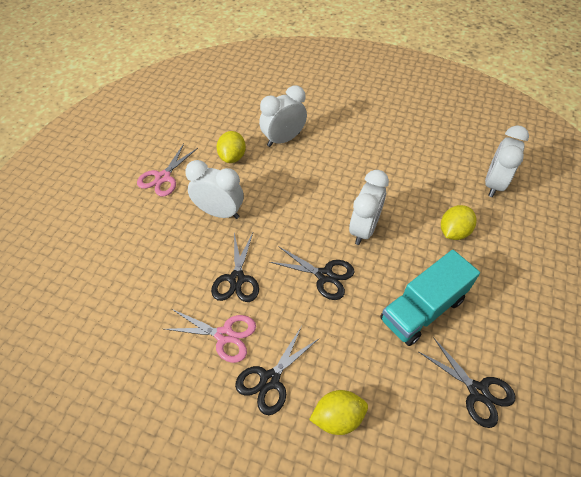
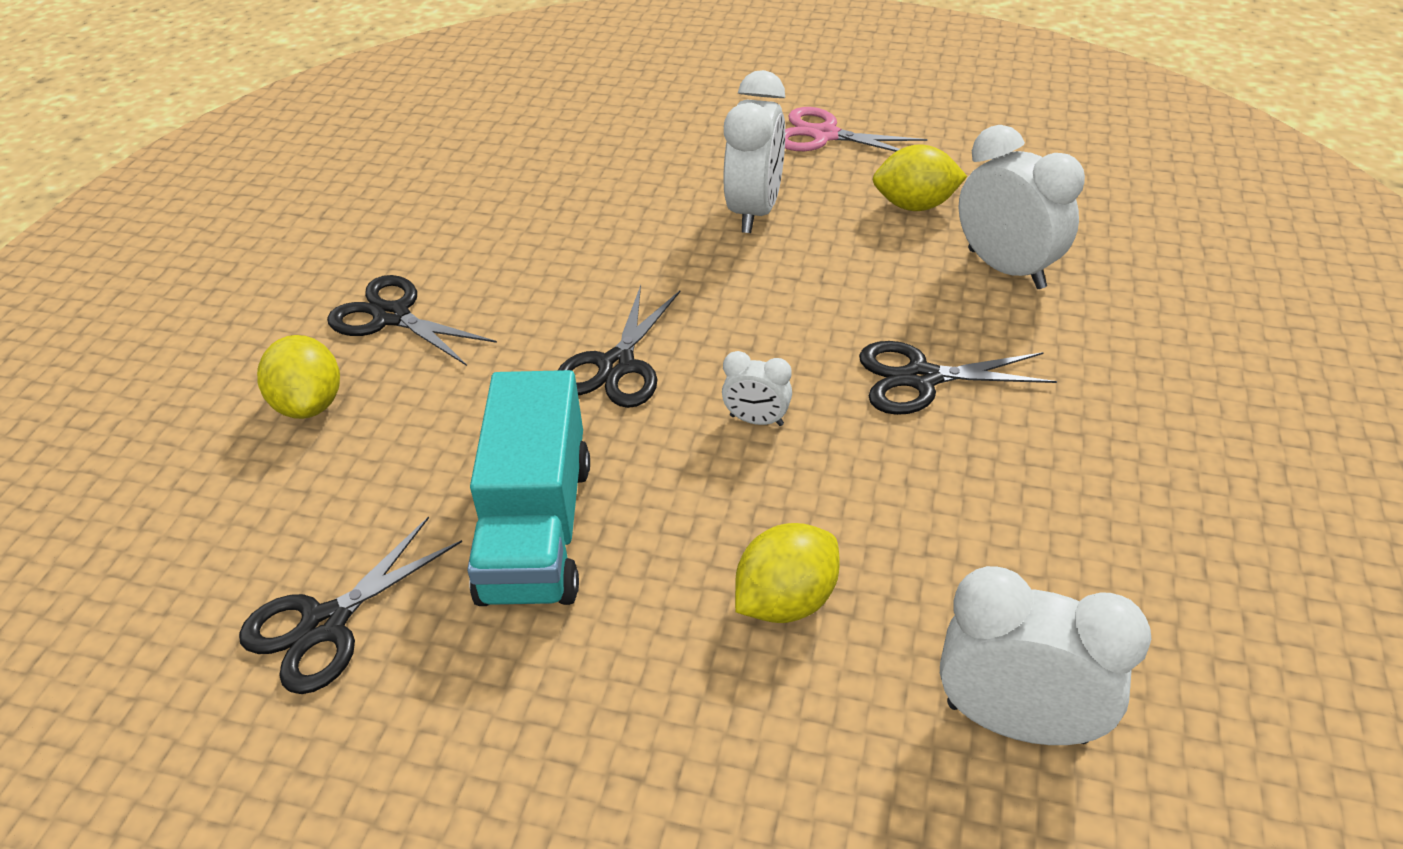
camera: 85 degrees right, 10 degrees down
pink scissors [164,309,256,363] -> none
black scissors [211,233,259,302] -> black scissors moved to [859,341,1057,415]
white clock [349,170,389,245] -> white clock [722,351,792,426], size x0.51
turquoise truck [380,250,480,346] -> turquoise truck turned 135 degrees counterclockwise [467,370,590,606]
yellow lemon [441,205,477,240] -> yellow lemon turned 75 degrees counterclockwise [735,523,840,623]

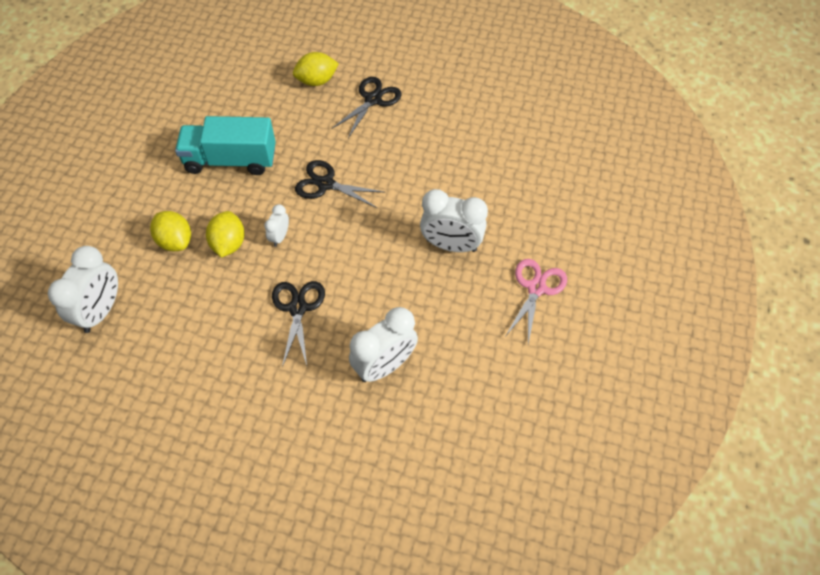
camera: 90 degrees right, 15 degrees up
black scissors [239,516,462,694] -> none
yellow lemon [872,144,968,211] -> yellow lemon moved to [206,211,245,257]

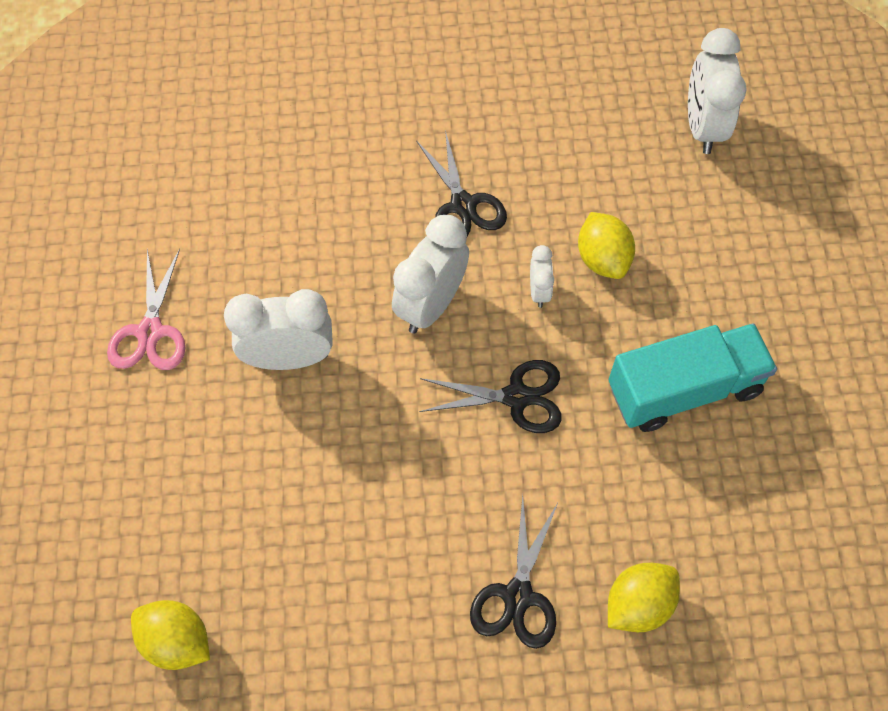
camera: 160 degrees right, 5 degrees up
yellow lemon [150,211,191,251] -> yellow lemon moved to [131,600,210,670]
white clock [349,307,418,382] -> white clock moved to [392,215,469,334]

